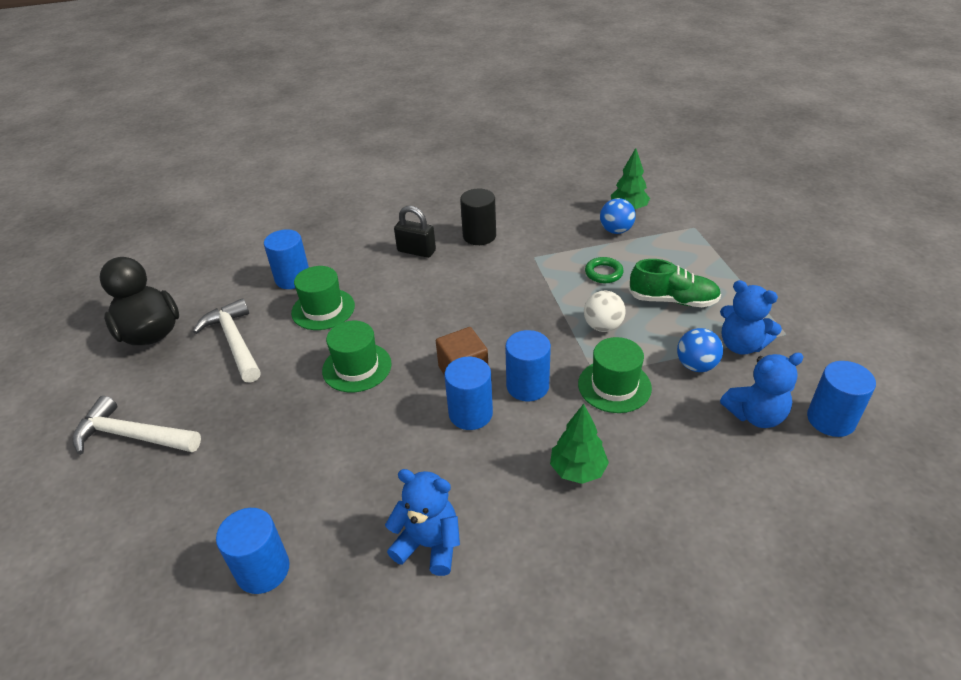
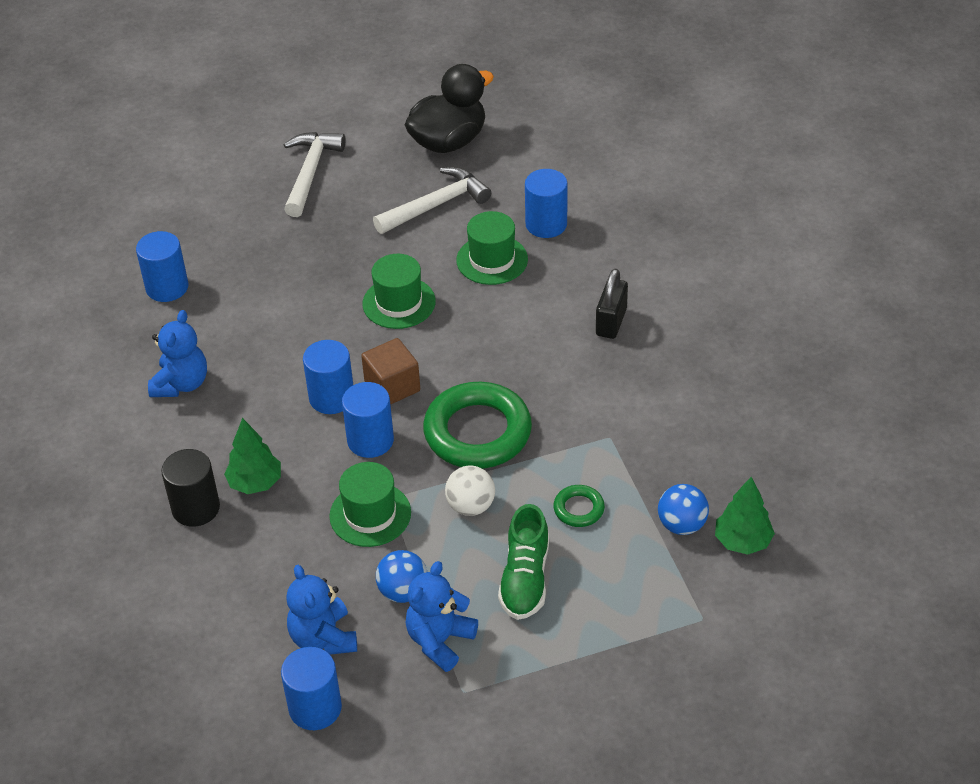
camera: 85 degrees right, 5 degrees up
black cylinder [460,189,496,245] -> black cylinder moved to [161,449,220,527]
none -> green ring [423,382,532,469]

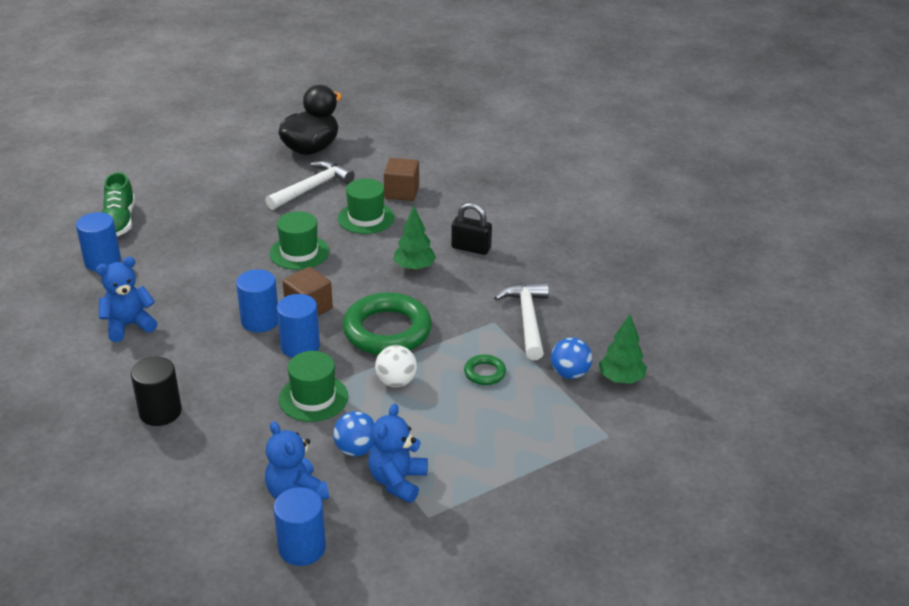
camera: 15 degrees left, 10 degrees down
blue teddy bear [148,310,207,397] -> blue teddy bear turned 120 degrees counterclockwise [96,257,157,342]
green tree [224,418,281,494] -> green tree moved to [393,206,436,271]
white hammer [284,132,345,217] -> white hammer moved to [494,282,549,360]
green shoe [498,504,549,620] -> green shoe moved to [102,172,135,236]
blue cylinder [525,169,568,238] -> brown cube [384,158,419,201]
black padlock [596,269,628,339] -> black padlock turned 75 degrees counterclockwise [451,203,492,255]

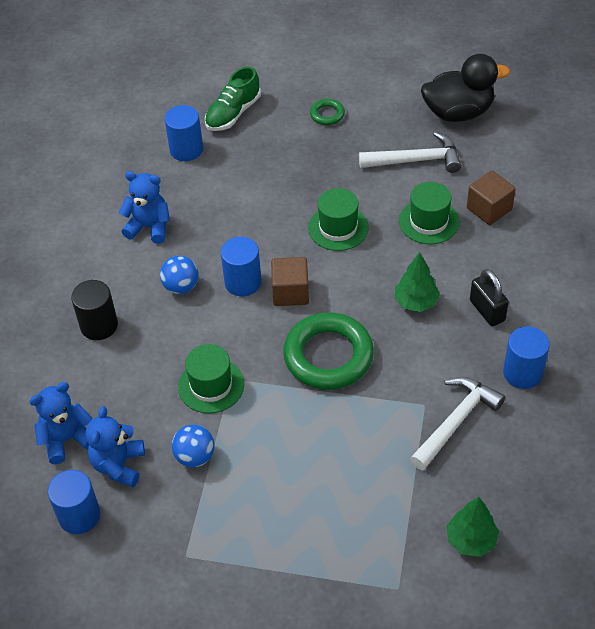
camera: 45 degrees right, 15 degrees up
blue cylinder [277,294,320,358] -> blue cylinder moved to [503,326,550,389]
blue teddy bear [368,404,428,503] -> blue teddy bear moved to [29,382,93,464]
white ball [375,345,417,387] -> none
green ring [464,355,506,385] -> green ring moved to [310,99,345,125]
blue ball [551,337,592,379] -> blue ball moved to [160,256,198,294]

